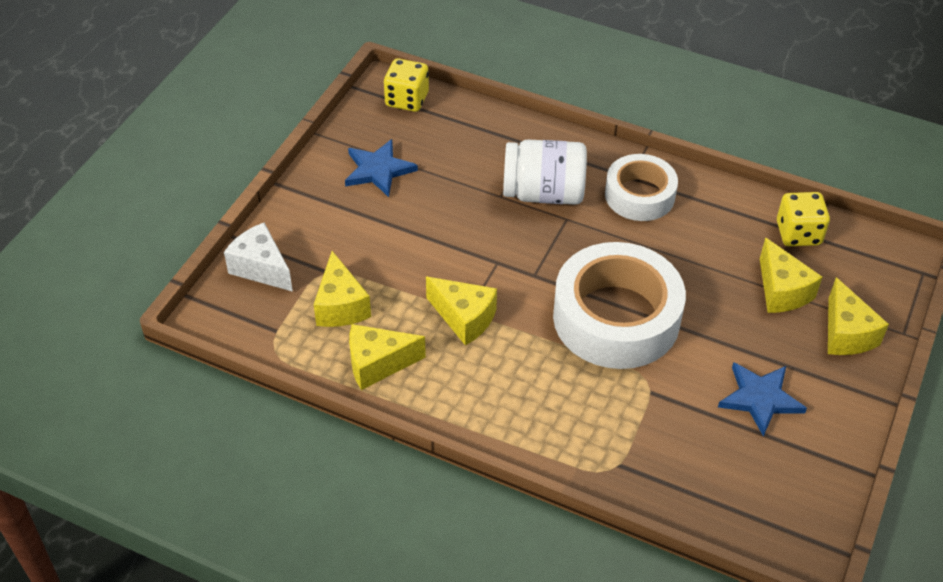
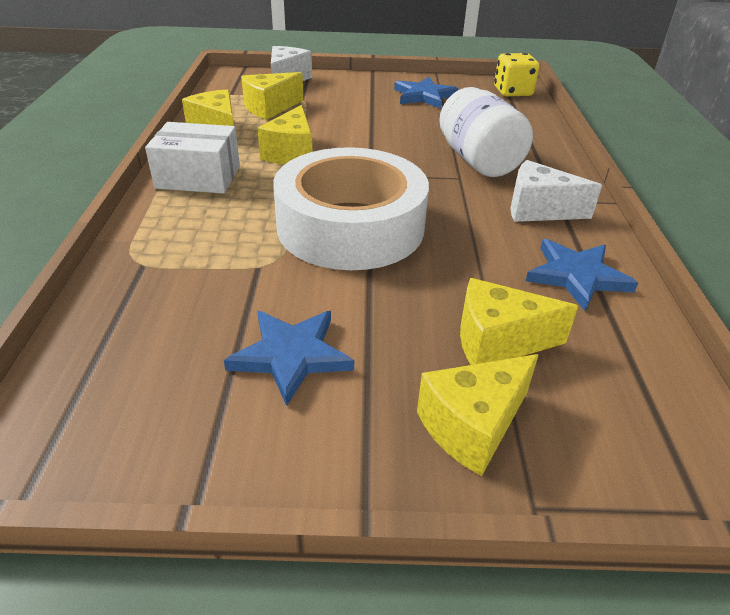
camera: 65 degrees right, 10 degrees down
white tape [605,154,678,221] -> white cheese [510,160,602,222]
yellow cheese [760,237,822,313] -> yellow cheese turned 45 degrees clockwise [460,278,578,365]
yellow dice [777,192,830,246] -> none
none -> white box [145,122,240,194]
none -> blue star [526,239,638,311]

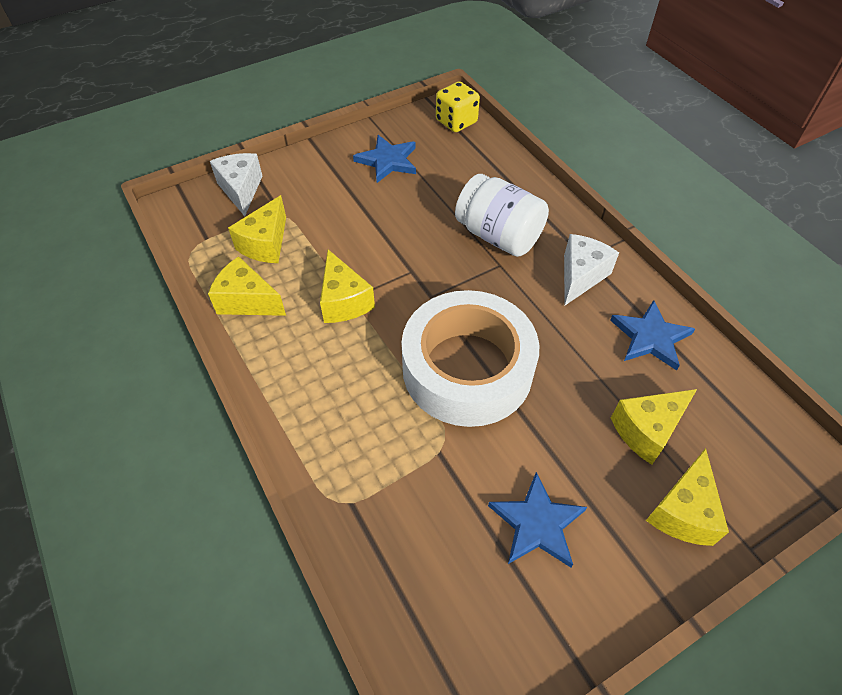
camera: 30 degrees left, 15 degrees up
white box [145,122,240,194] -> none
white cheese [510,160,602,222] -> white cheese turned 135 degrees clockwise [564,234,619,305]

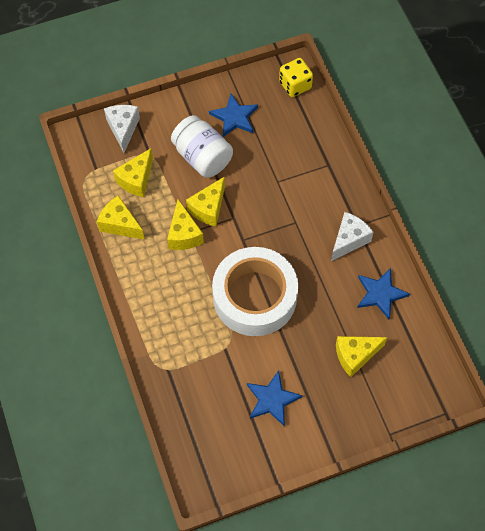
camera: 10 degrees right, 10 degrees up
white jar [455,174,549,257] -> white jar moved to [171,115,233,178]
yellow cheese [646,448,729,546] -> yellow cheese moved to [186,177,225,227]

